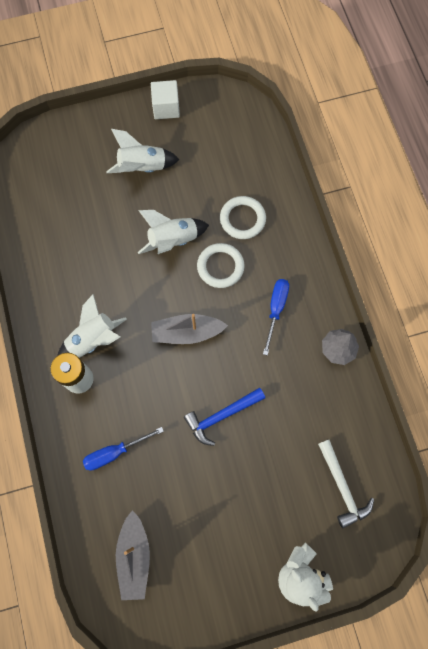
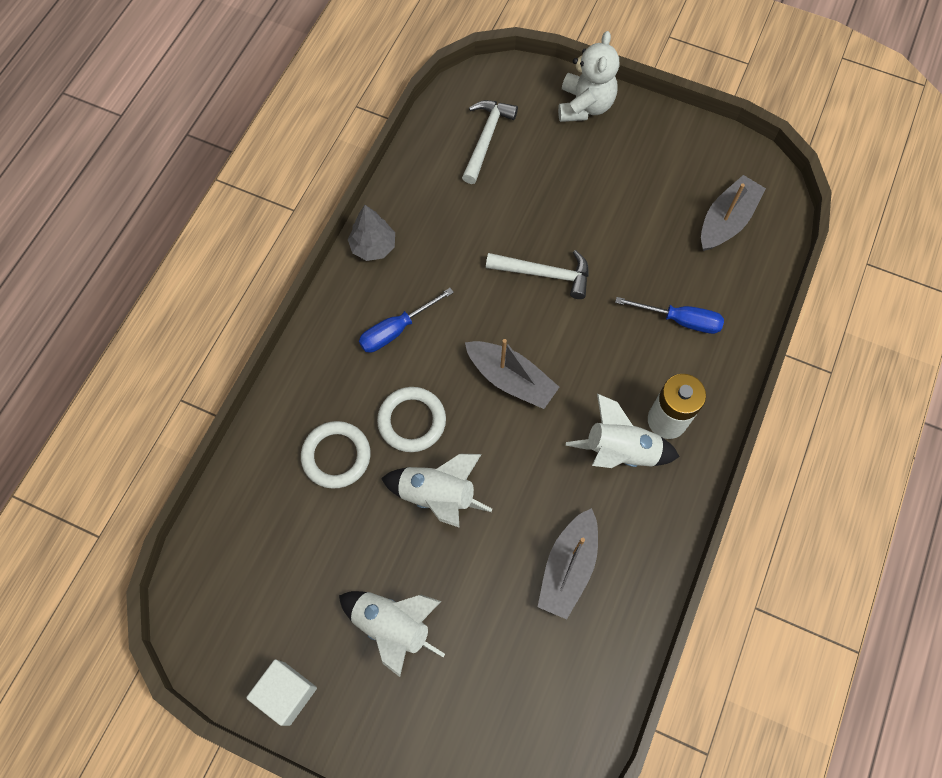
camera: 140 degrees left, 5 degrees down
blue hammer [184,388,265,446] -> white hammer [486,250,589,299]
none -> grey boat [538,508,598,619]

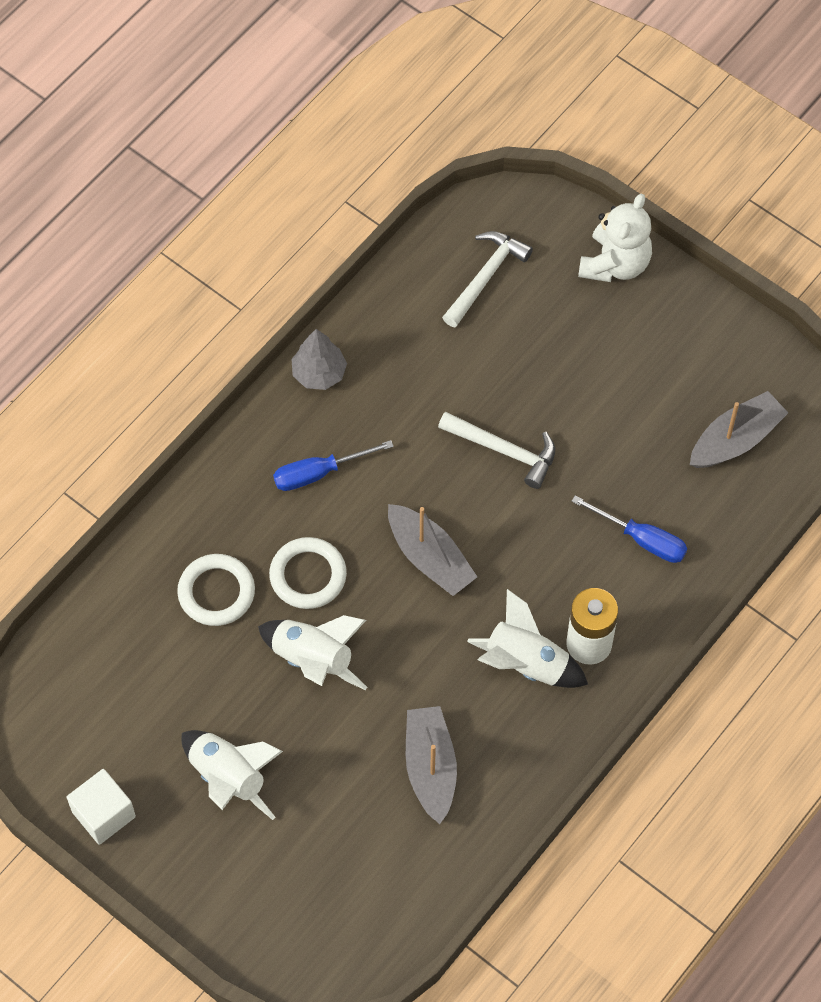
camera: 15 degrees right, 5 degrees down
grey boat [538,508,598,619] -> grey boat turned 135 degrees clockwise [406,706,457,824]

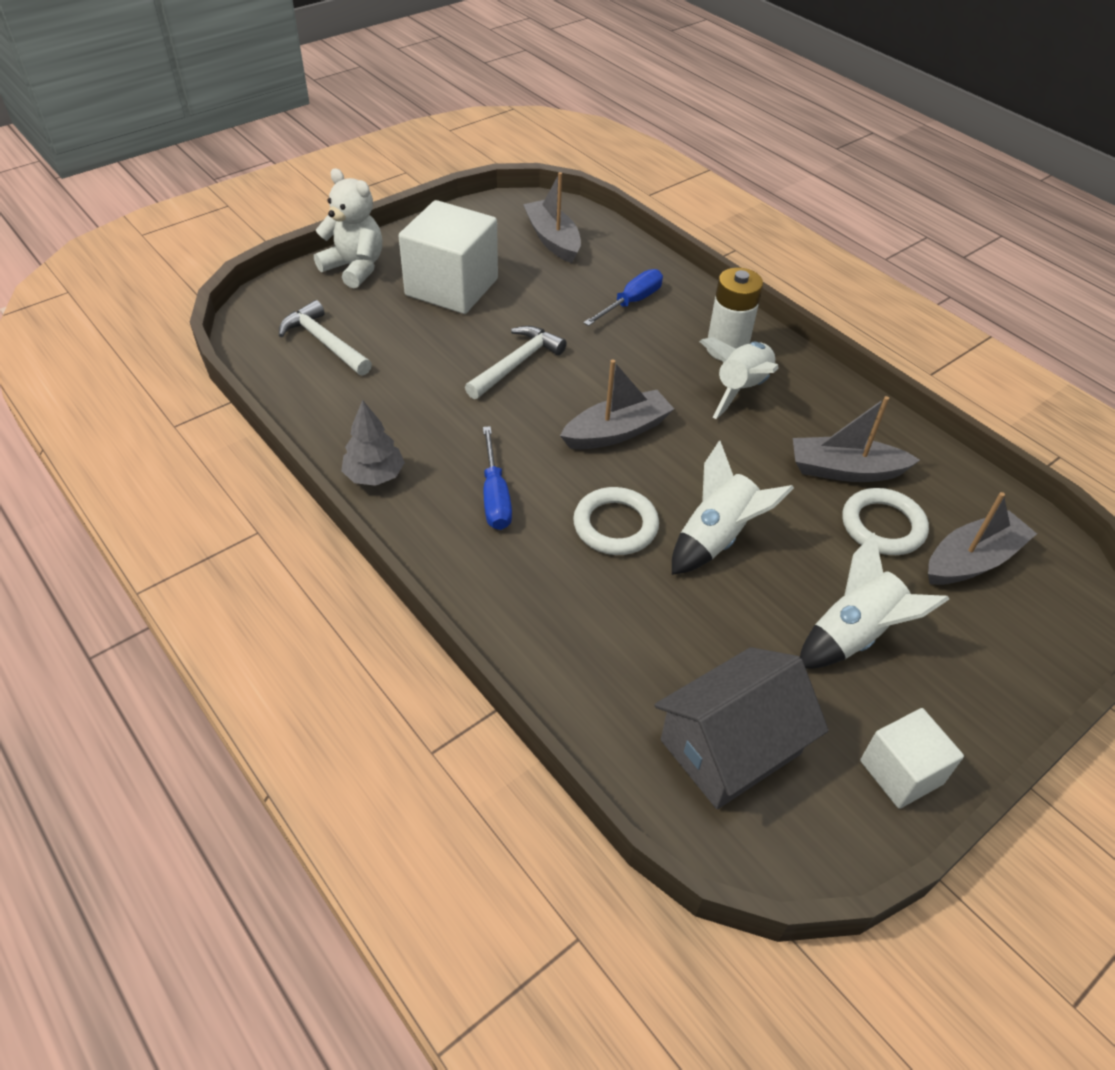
camera: 80 degrees left, 15 degrees down
white ring [177,554,255,626] -> white ring moved to [842,488,929,555]
none -> white cube [399,200,498,314]
none -> grey house [654,647,829,809]
none -> grey boat [928,492,1037,585]

